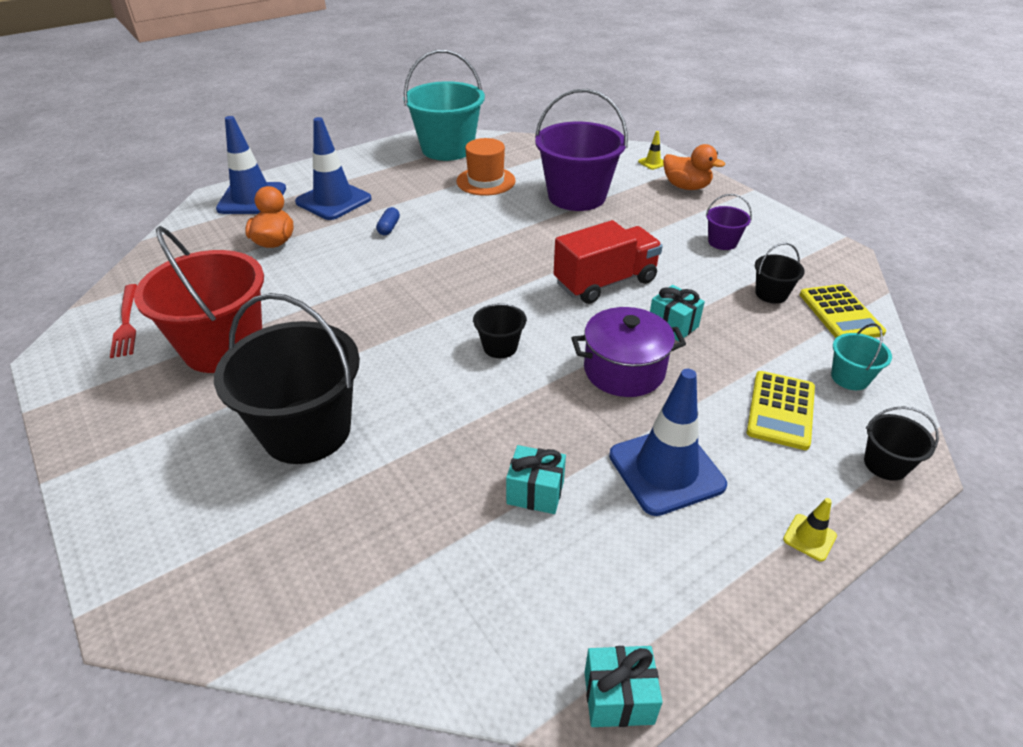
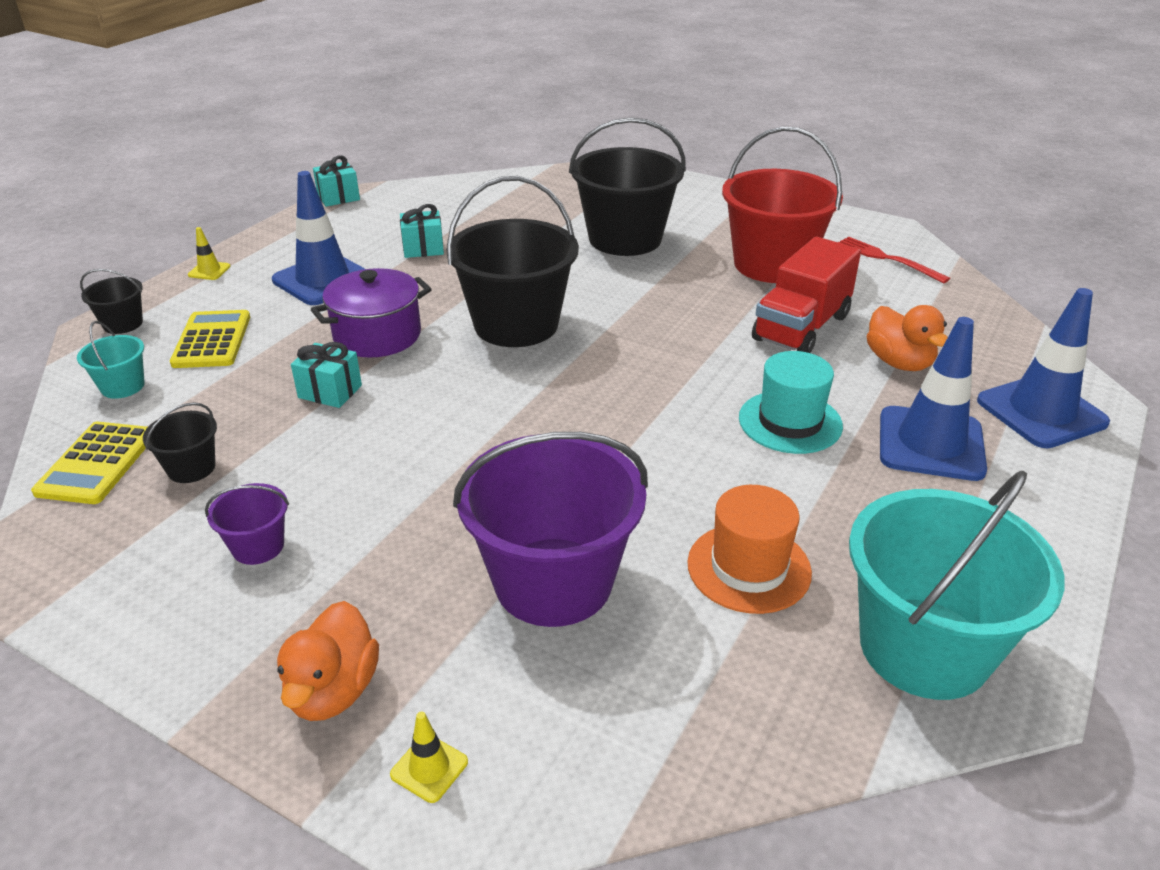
camera: 155 degrees right, 5 degrees down
blue capsule [376,207,400,235] -> turquoise hat [739,351,843,454]
black bucket [473,303,527,358] -> black bucket [446,176,579,347], size x2.24
red truck [554,220,663,304] -> red truck moved to [752,237,861,353]
orange duck [663,144,725,190] -> orange duck turned 90 degrees counterclockwise [277,601,379,721]
yellow calculator [800,284,886,338] -> yellow calculator turned 135 degrees counterclockwise [31,422,148,504]

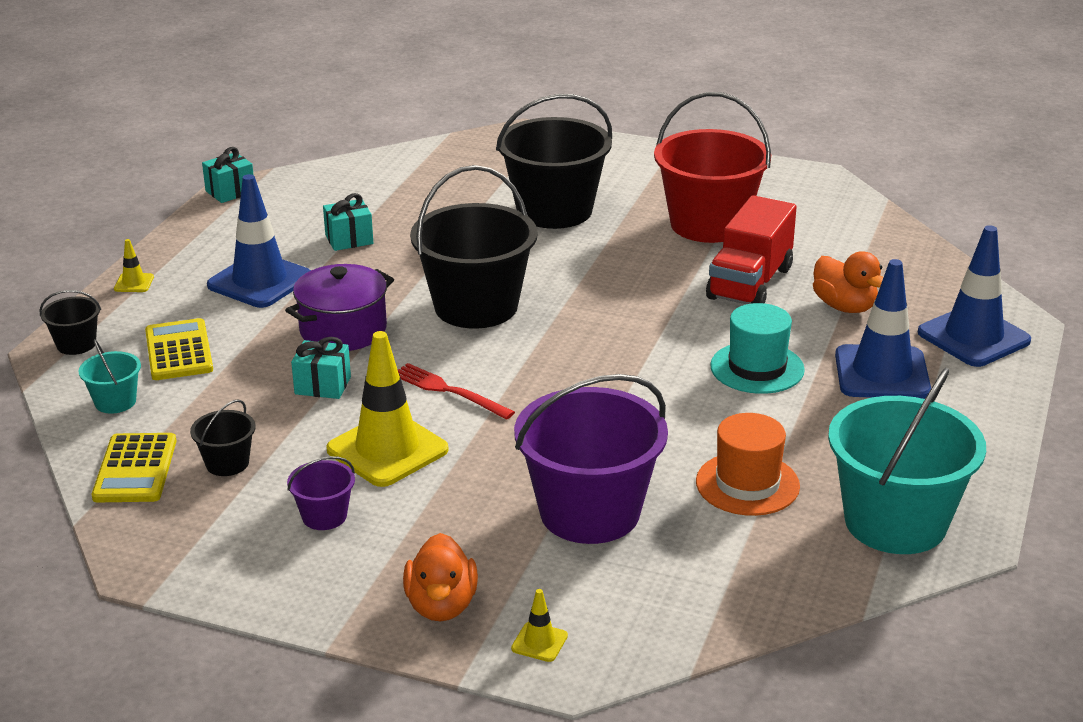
camera: 10 degrees left, 5 degrees down
red fork [838,237,950,283] -> red fork moved to [398,363,515,420]
none -> yellow traffic cone [326,331,449,487]

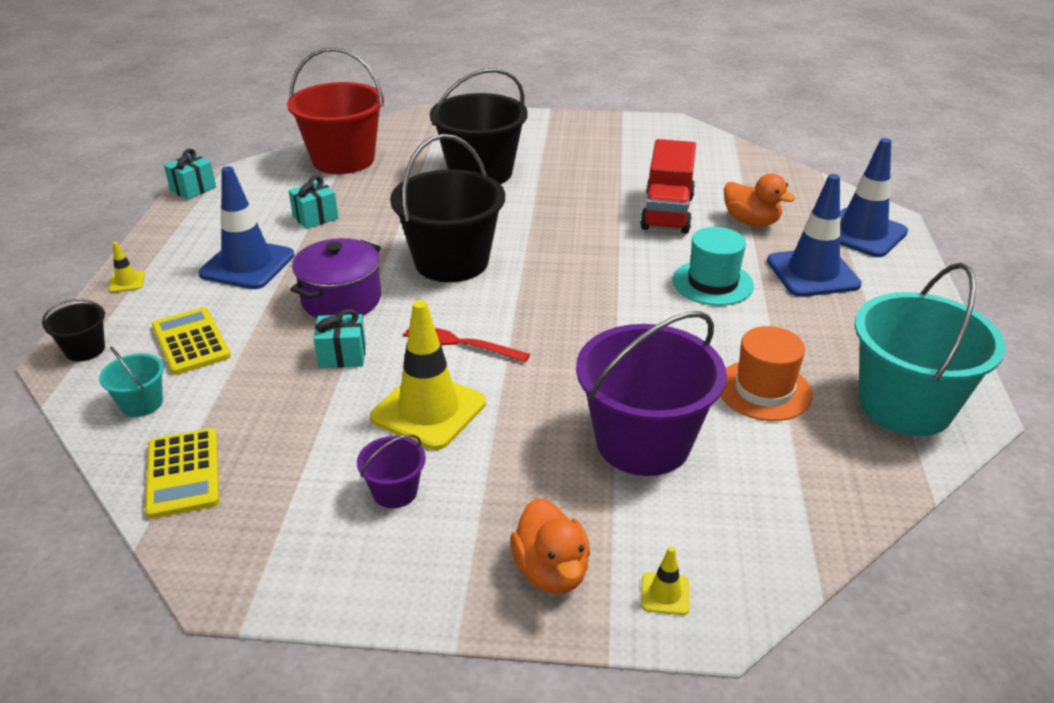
camera: 15 degrees left, 5 degrees up
black bucket [190,399,256,476] -> none
red bucket [654,92,771,243] -> red bucket moved to [287,48,384,174]

